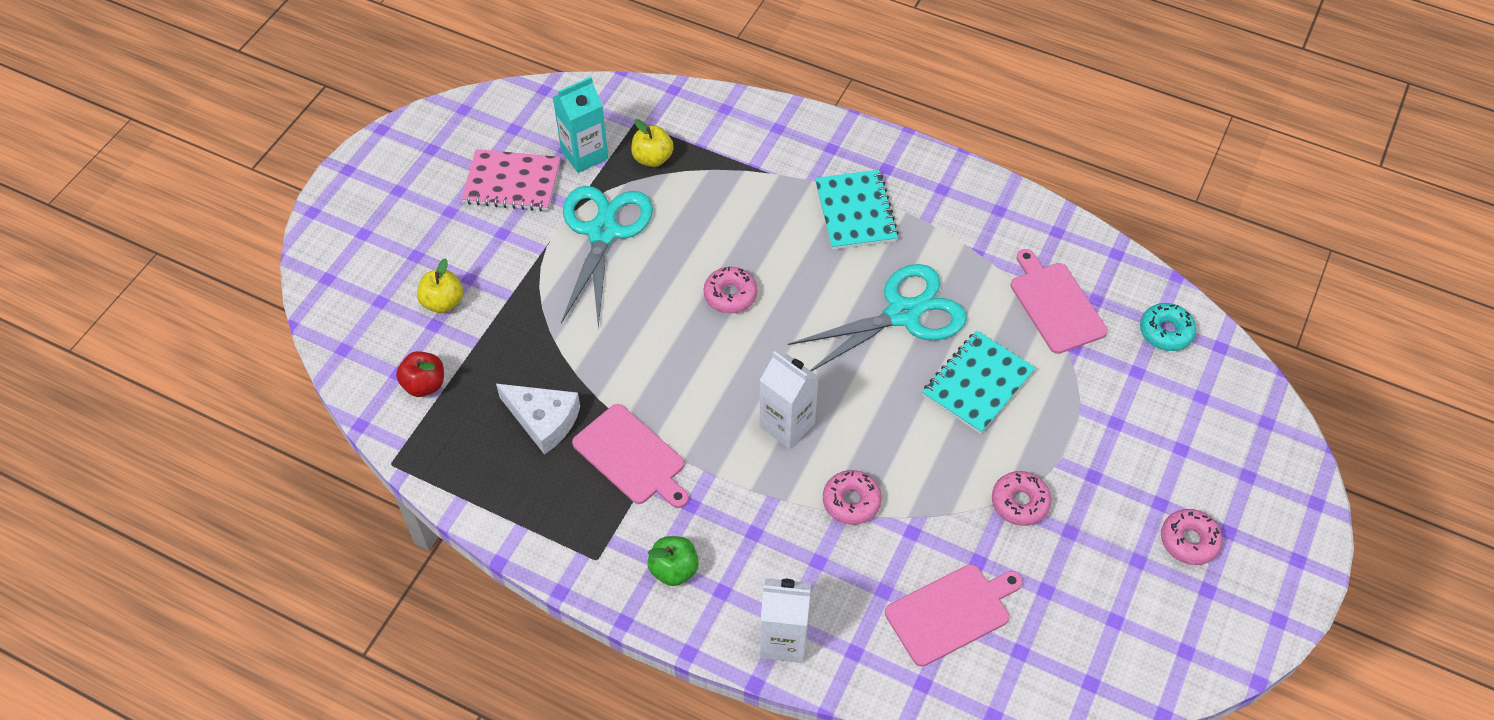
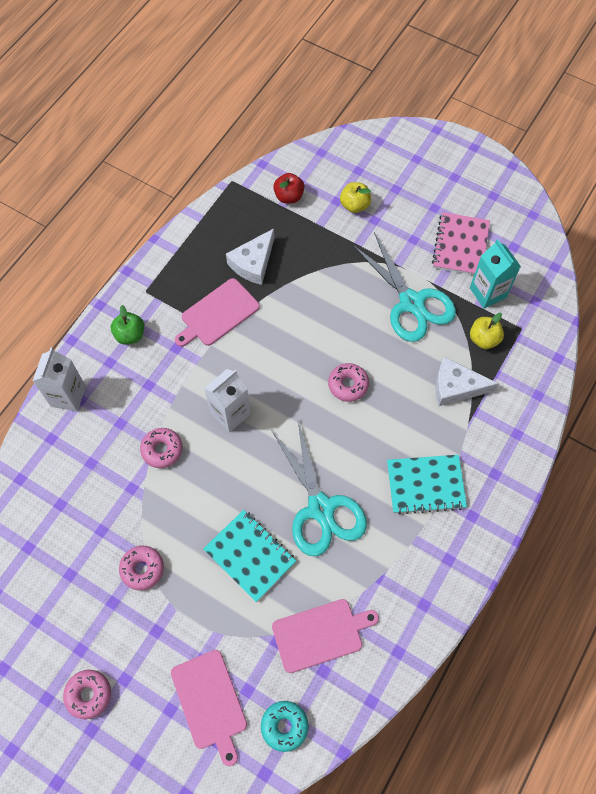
camera: 95 degrees right, 10 degrees up
turquoise scissors [561,186,653,328] -> turquoise scissors turned 45 degrees clockwise [353,232,456,342]
pink cutting board [885,564,1023,667] -> pink cutting board moved to [171,650,247,766]
none -> white cheese [435,357,499,406]

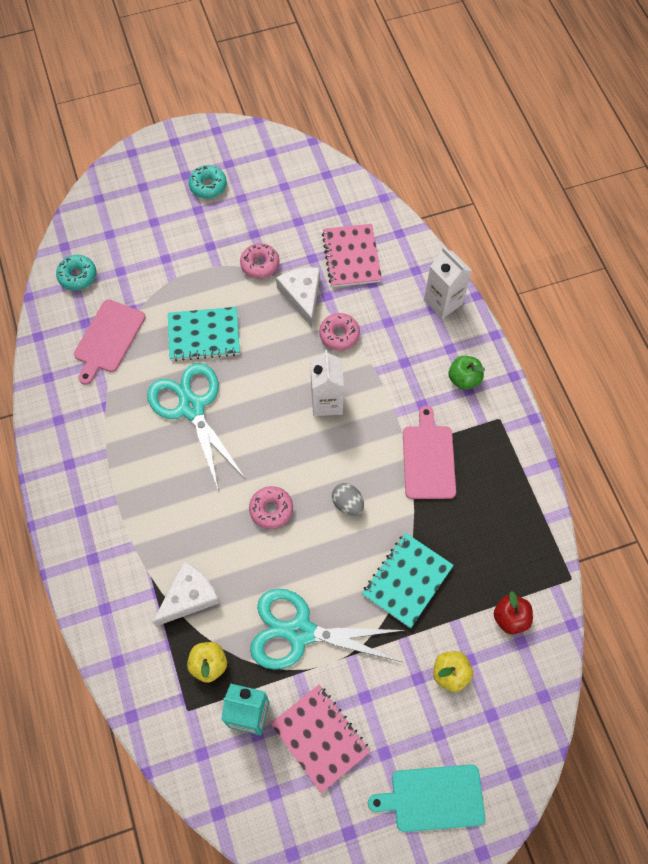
camera: 130 degrees right, 0 degrees up
pink donut [63,670,111,719] -> turquoise donut [189,165,227,199]
pink cutting board [171,650,247,766] -> none
white cheese [226,228,274,285] -> white cheese moved to [276,267,320,327]
turquoise scissors [272,421,367,556] -> turquoise scissors turned 45 degrees clockwise [147,363,246,492]
turquoise notebook [387,455,467,515] -> turquoise notebook moved to [362,533,454,628]
none -> pink notebook [322,224,382,287]
none -> grey egg [332,483,364,516]
none -> turquoise cutting board [368,764,485,832]

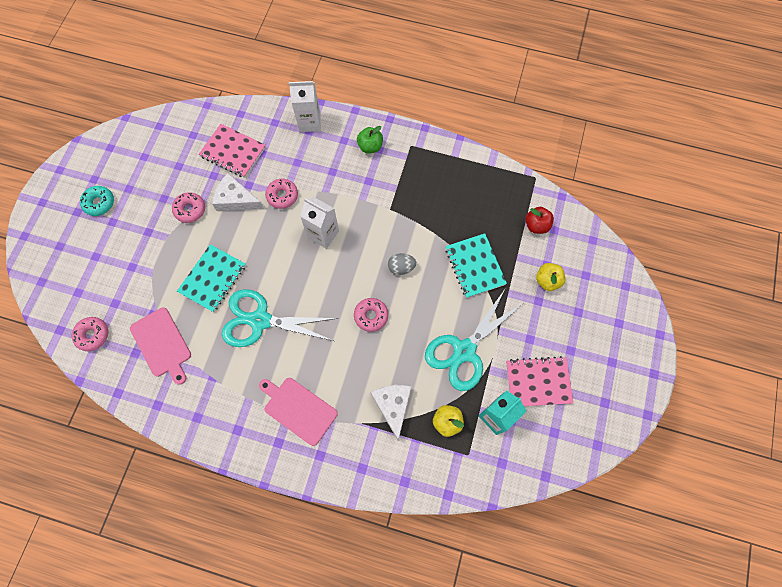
camera: 55 degrees left, 5 degrees up
turquoise donut [56,255,96,290] -> pink donut [72,317,108,351]
turquoise cutting board [368,764,485,832] -> none
pink cutting board [403,406,456,499] -> pink cutting board moved to [259,378,338,446]

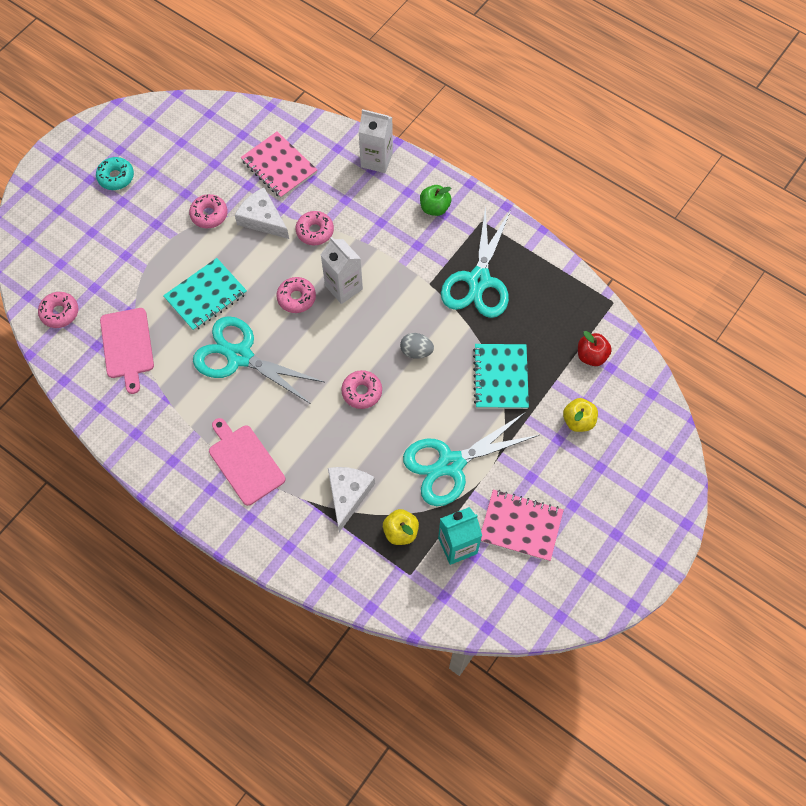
camera: 20 degrees right, 5 degrees down
none -> pink donut [276,277,316,313]
none -> turquoise scissors [441,205,511,318]

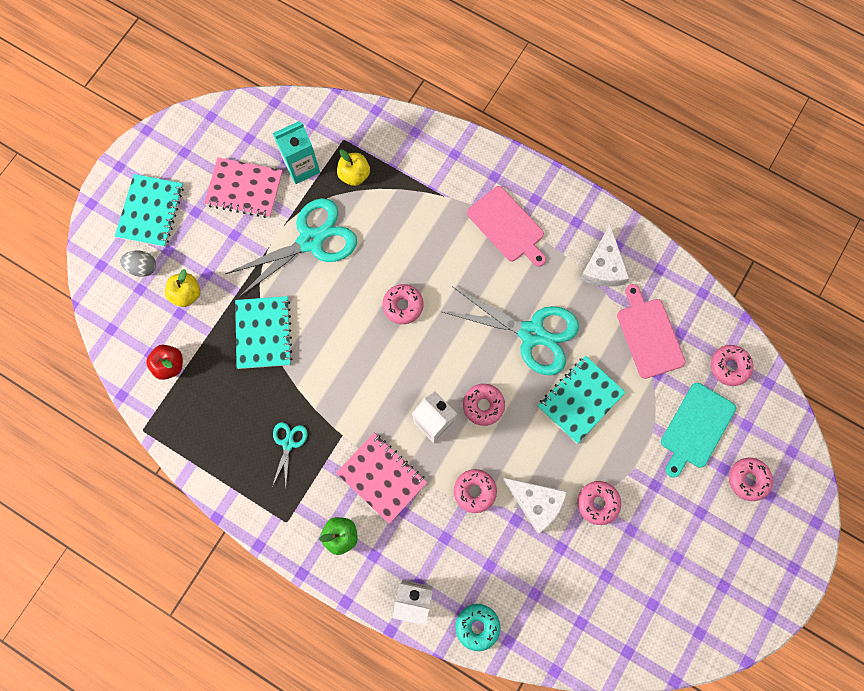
camera: 175 degrees right, 10 degrees up
turquoise donut [96,157,134,190] -> turquoise donut moved to [455,604,500,651]
pink notebook [241,131,317,199] -> pink notebook moved to [336,433,427,524]
white cheese [328,467,375,532] -> white cheese moved to [580,225,629,287]
grey egg [400,333,434,359] -> grey egg moved to [120,251,156,277]
turquoise scissors [441,205,511,318] -> turquoise scissors [272,422,307,487], size x0.47
none -> turquoise notebook [115,174,184,247]
none -> turquoise cutting board [661,383,736,478]
none -> pink donut [729,458,773,501]

